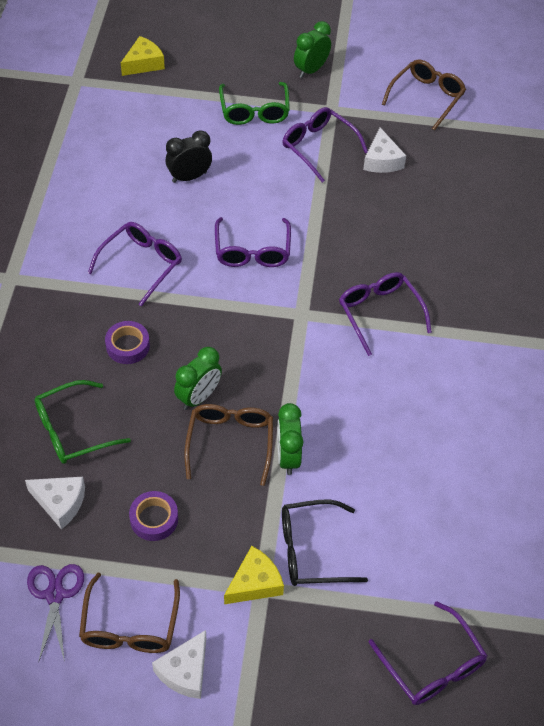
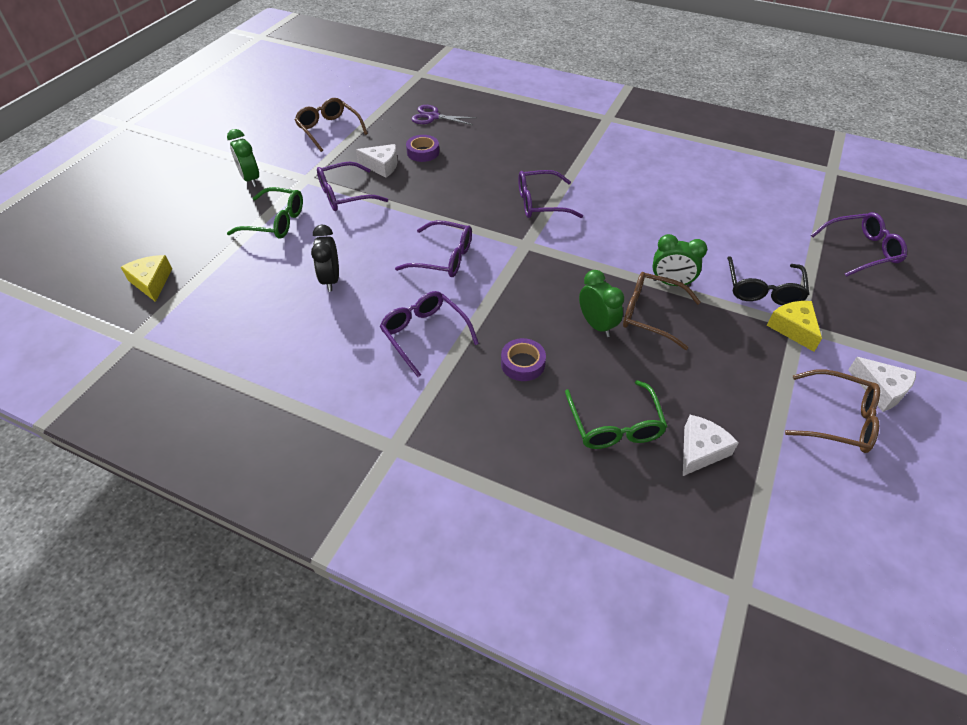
camera: 70 degrees left, 5 degrees down
purple scissors [27,564,84,663] -> purple scissors moved to [412,105,477,125]
purple tape [129,491,178,541] -> purple tape moved to [406,135,439,162]

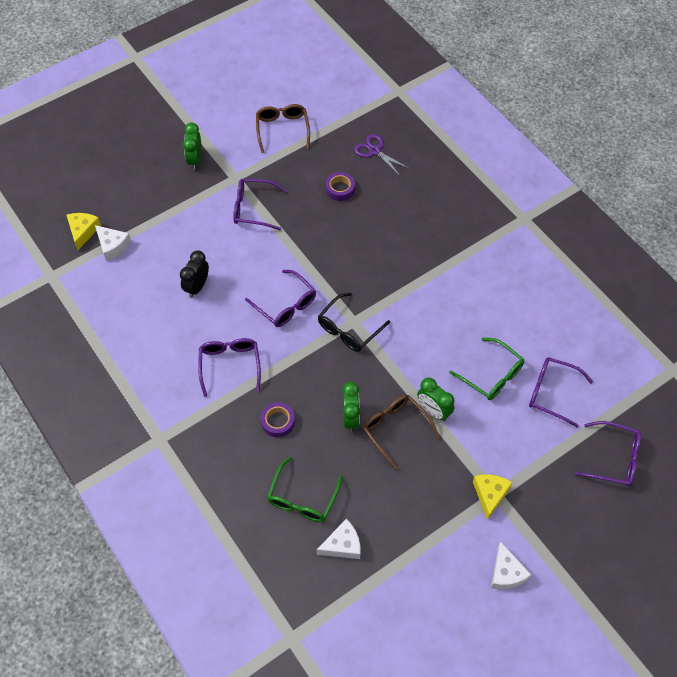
camera: 30 degrees right, 10 degrees up
green glasses [227,187,303,239] -> green glasses moved to [449,338,524,400]
white cheese [356,144,398,178] -> white cheese moved to [95,225,131,261]
purple glasses [518,170,583,218] -> purple glasses moved to [529,357,593,427]
black glasses [727,256,809,305] -> black glasses moved to [318,293,390,352]
brown glasses [785,369,880,453] -> none

